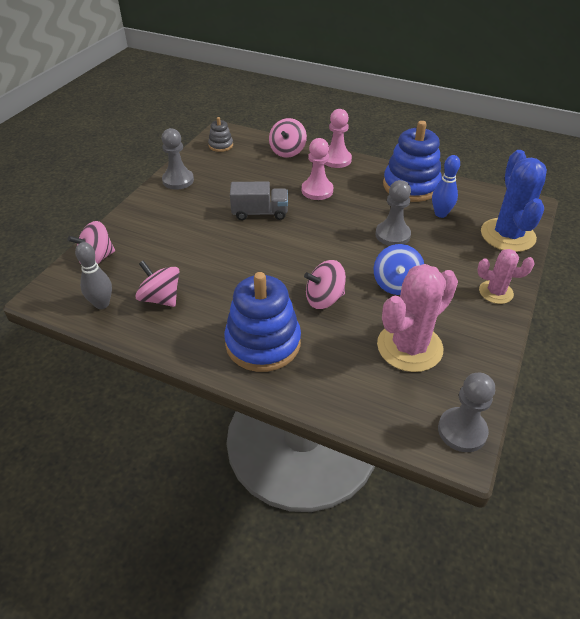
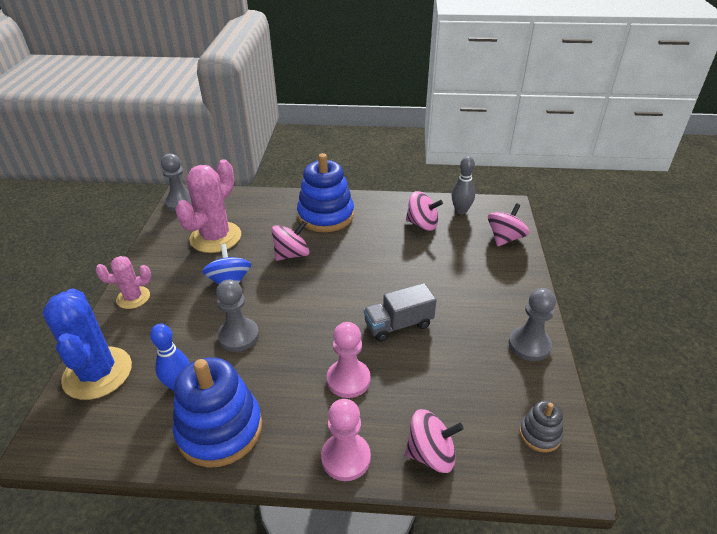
camera: 160 degrees right, 5 degrees down
pink spinning top [269,118,307,158] -> pink spinning top turned 90 degrees clockwise [405,409,464,473]

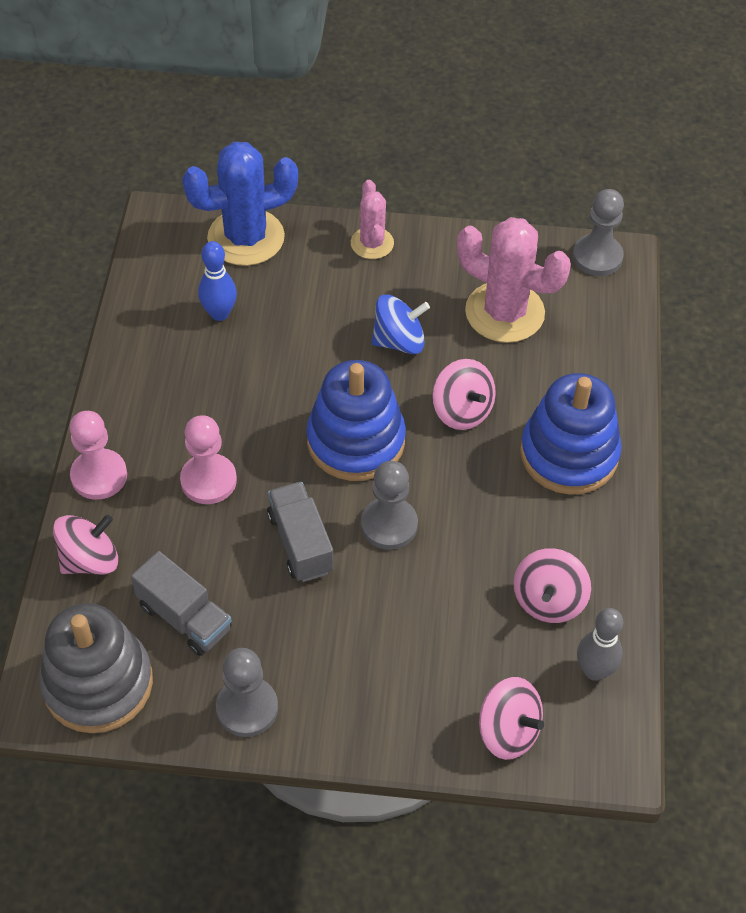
camera: 90 degrees right, 15 degrees up
blue stacking toy [173,357,262,468] -> blue stacking toy moved to [306,360,406,481]
grey pawn [216,280,259,352] -> grey pawn moved to [361,461,418,550]
pink spinning top [405,409,464,473] -> pink spinning top turned 120 degrees counterclockwise [53,514,118,574]
grey stacking toy [519,401,563,453] -> grey stacking toy [39,603,153,733], size x2.09
none -> grey truck [131,551,232,656]

